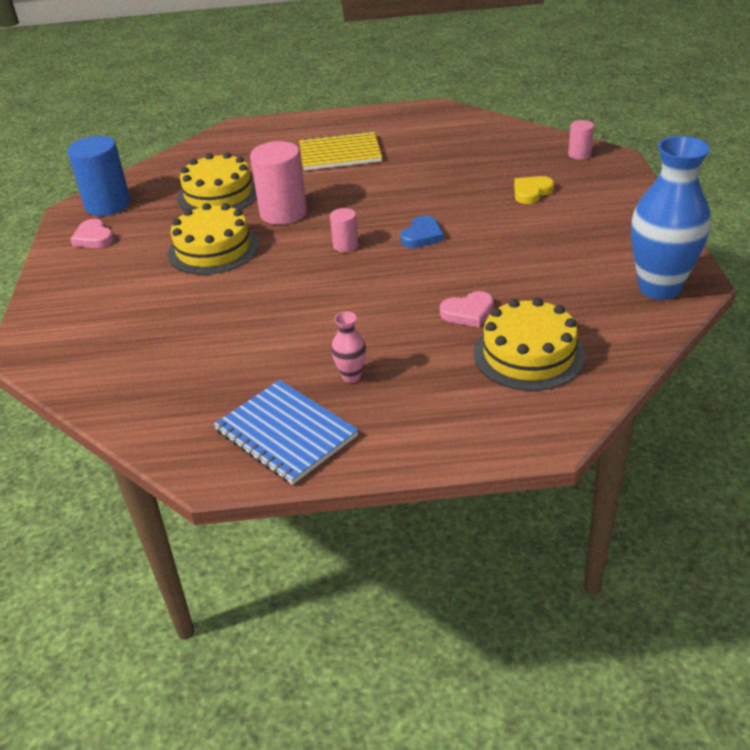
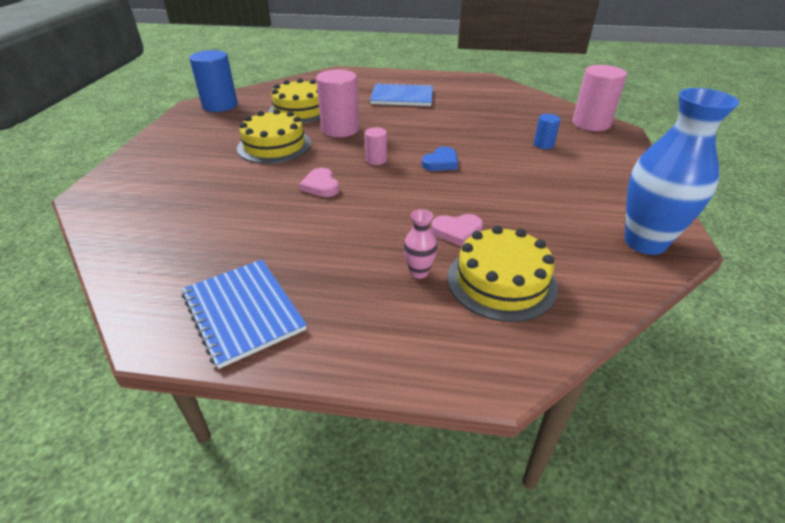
camera: 10 degrees right, 0 degrees up
pink heart [70,219,114,248] -> pink heart moved to [299,168,339,197]
yellow notebook [299,130,382,171] -> blue notebook [370,82,433,106]
pink vase [331,312,366,382] -> pink vase moved to [403,209,438,279]
yellow heart [514,176,554,204] -> blue cylinder [534,114,561,149]
pink cylinder [568,120,594,160] -> pink cylinder [573,65,627,131], size x1.97

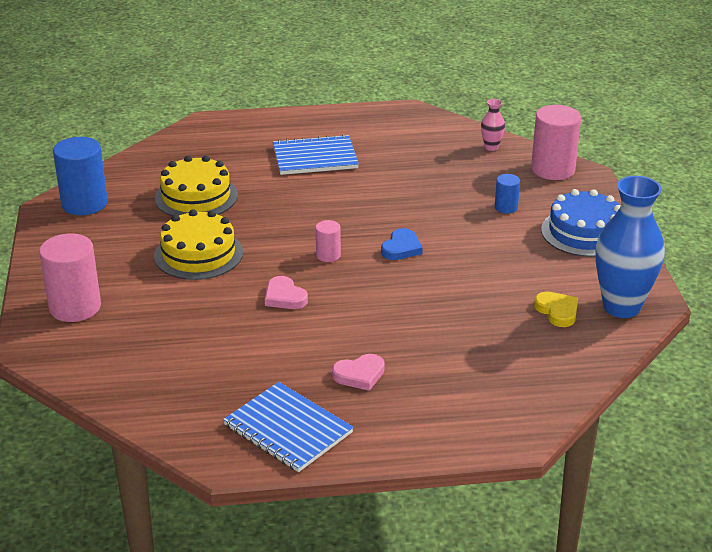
camera: 15 degrees left, 5 degrees down
pink cylinder [316,69,359,137] -> pink cylinder moved to [39,233,101,322]
pink vase [403,209,438,279] -> pink vase moved to [481,99,505,151]
pink heart [431,214,483,247] -> pink heart moved to [332,354,385,391]
yellow cake [448,225,558,322] -> none
none -> yellow heart [534,292,578,327]
none -> blue cake [541,189,620,257]

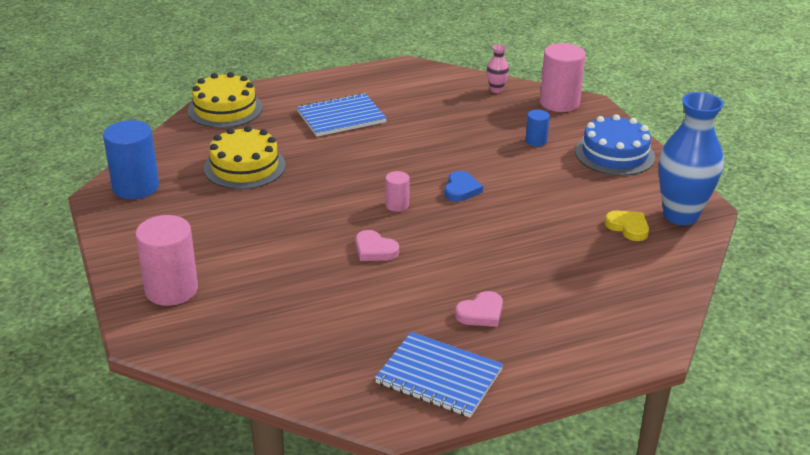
camera: 15 degrees left, 0 degrees up
yellow cake [154,209,243,280] -> yellow cake moved to [187,72,263,128]

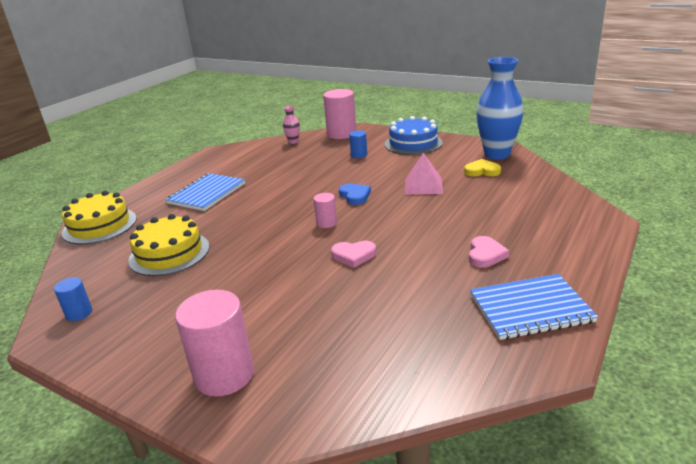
camera: 35 degrees left, 5 degrees down
blue cylinder [103,120,159,199] -> blue cylinder [54,277,92,321], size x0.51
none -> pink pyramid [405,153,443,195]

